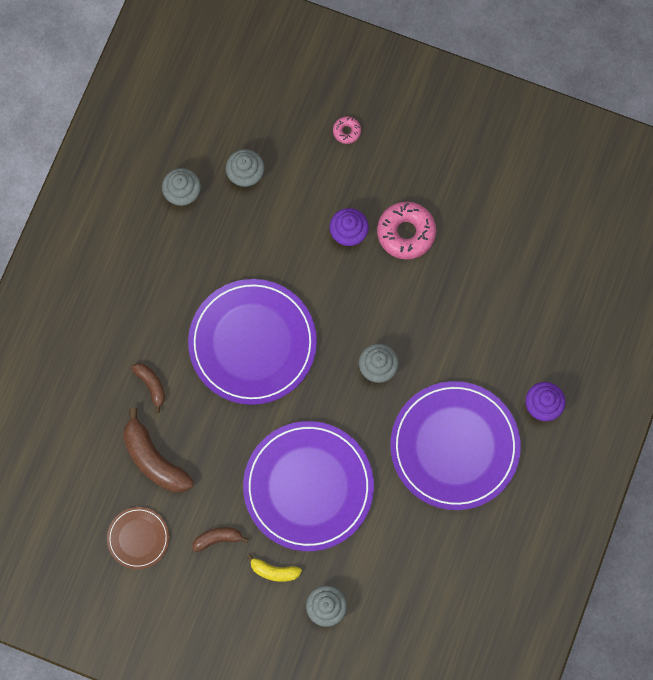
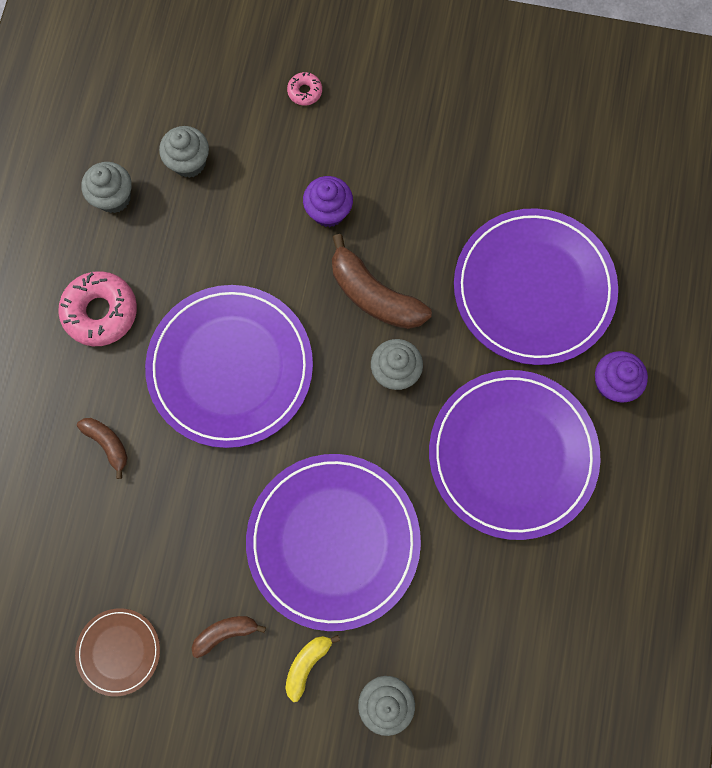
camera: 10 degrees left, 0 degrees up
brown banana [123,408,194,493] -> brown banana moved to [332,234,432,329]
yellow banana [246,554,302,582] -> yellow banana turned 120 degrees clockwise [285,635,340,702]
pink donut [377,202,436,259] -> pink donut moved to [58,271,137,346]
none -> purple plate [454,208,618,365]

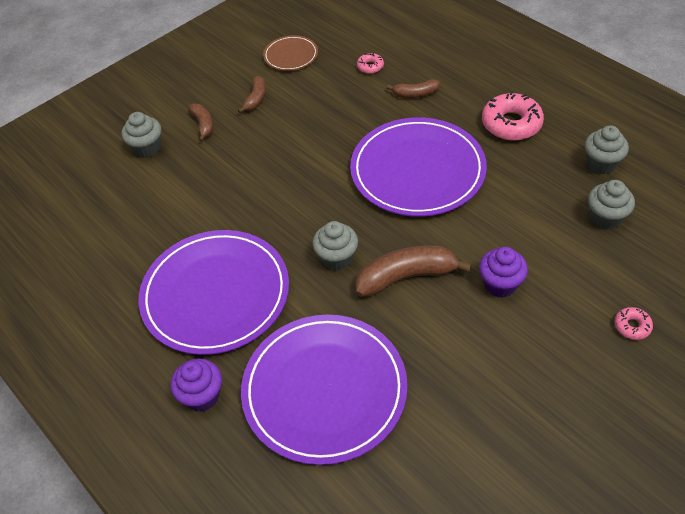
camera: 130 degrees right, 25 degrees down
purple plate [246,454,421,631] -> none
yellow banana [285,635,340,702] -> brown banana [188,104,213,142]
none -> pink donut [357,53,384,74]

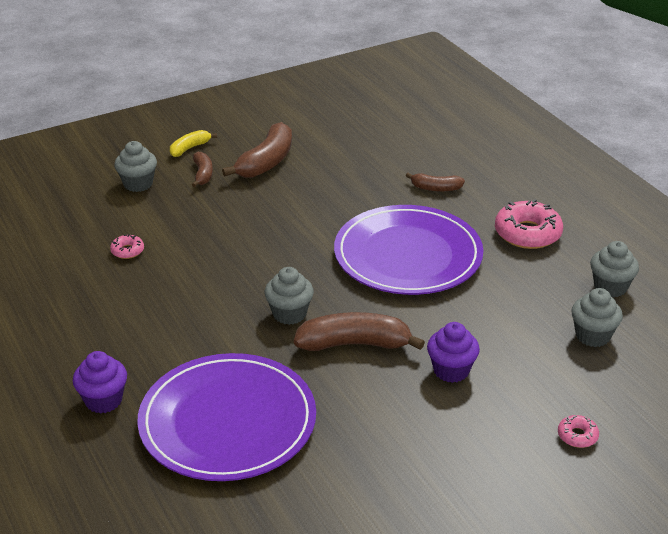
camera: 10 degrees right, 15 degrees down
purple plate [139,230,289,355] -> none
brown banana [238,76,266,113] -> brown banana [222,122,292,178], size x1.81
brown plate [263,35,318,71] -> none
pink donut [357,53,384,74] -> pink donut moved to [110,234,144,259]
none -> yellow banana [170,130,217,157]

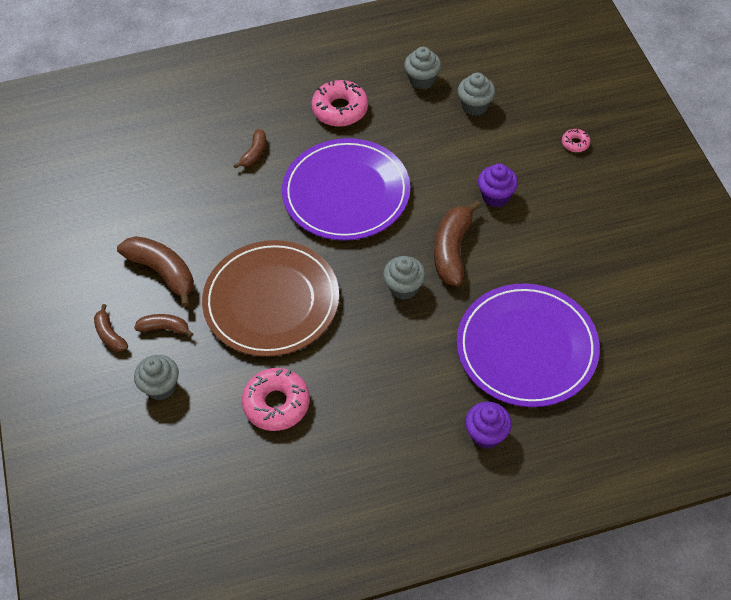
camera: 75 degrees left, 20 degrees up
pink donut [110,234,144,259] -> pink donut [242,368,310,431], size x2.06
yellow banana [170,130,217,157] -> brown banana [94,304,128,352]
none -> brown plate [202,240,339,357]

